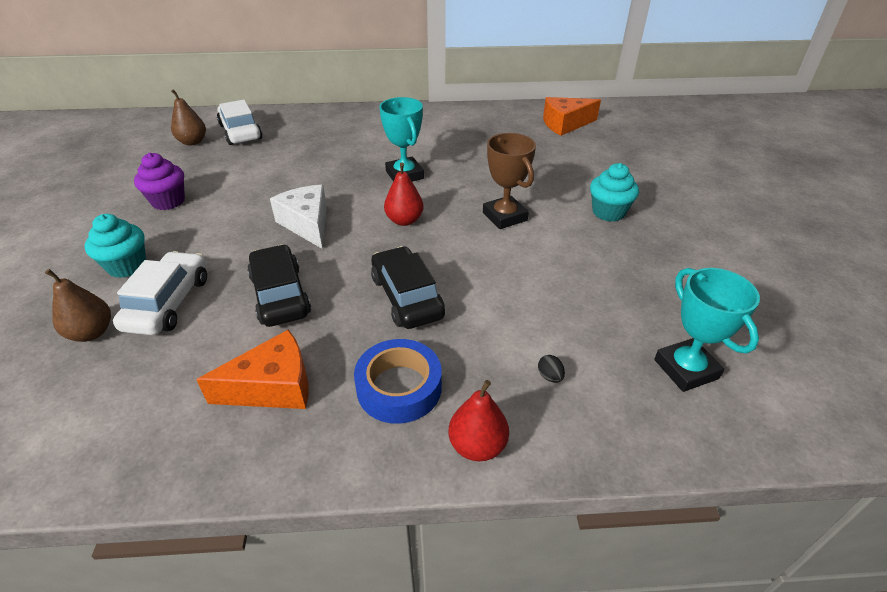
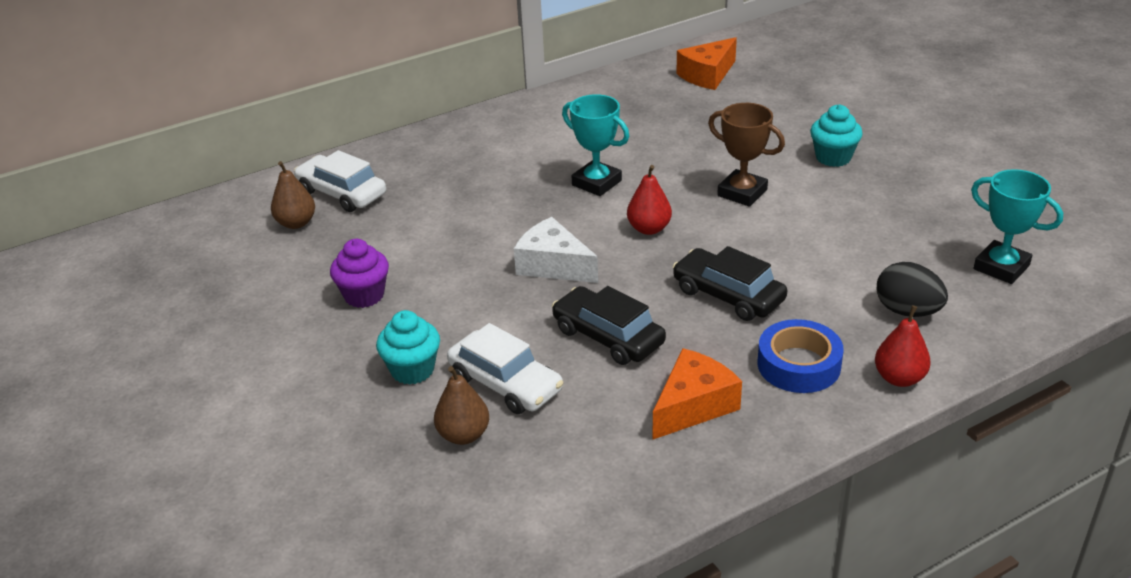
camera: 25 degrees left, 5 degrees down
white car [113,251,207,335] -> white car turned 150 degrees clockwise [447,323,563,414]
black egg [538,355,565,383] -> black egg [877,262,948,317], size x2.36

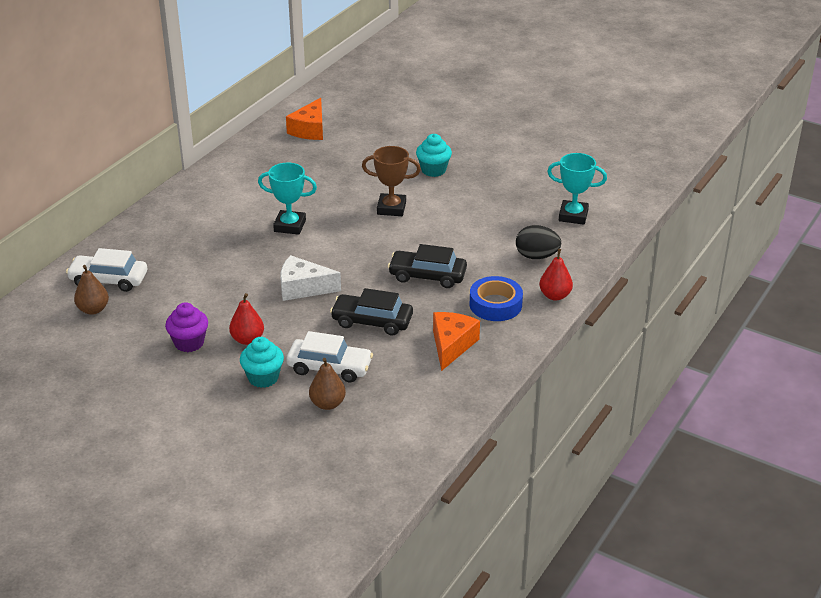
camera: 30 degrees left, 0 degrees up
red pear [627,165,672,235] -> red pear moved to [229,293,264,345]

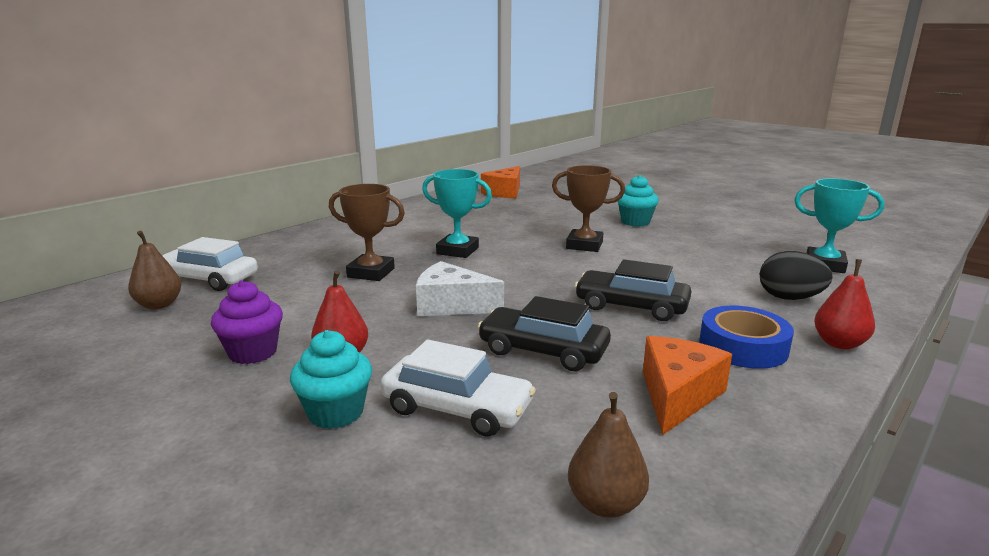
camera: 10 degrees right, 15 degrees down
brown pear [309,358,346,410] -> brown pear moved to [568,392,649,518]
none -> brown trophy [329,184,405,281]

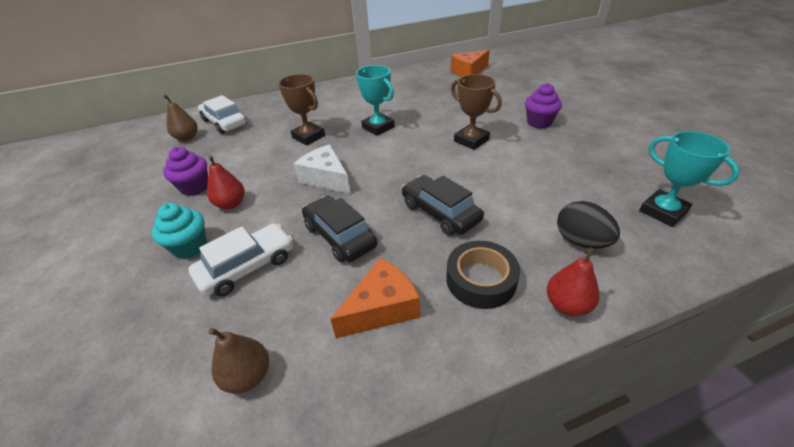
camera: 30 degrees right, 20 degrees up
white car [380,340,536,437] -> white car turned 90 degrees counterclockwise [188,223,293,296]
turquoise cupcake [617,175,659,227] -> purple cupcake [525,83,562,129]
blue tape [699,306,794,369] -> black tape [446,241,520,309]

